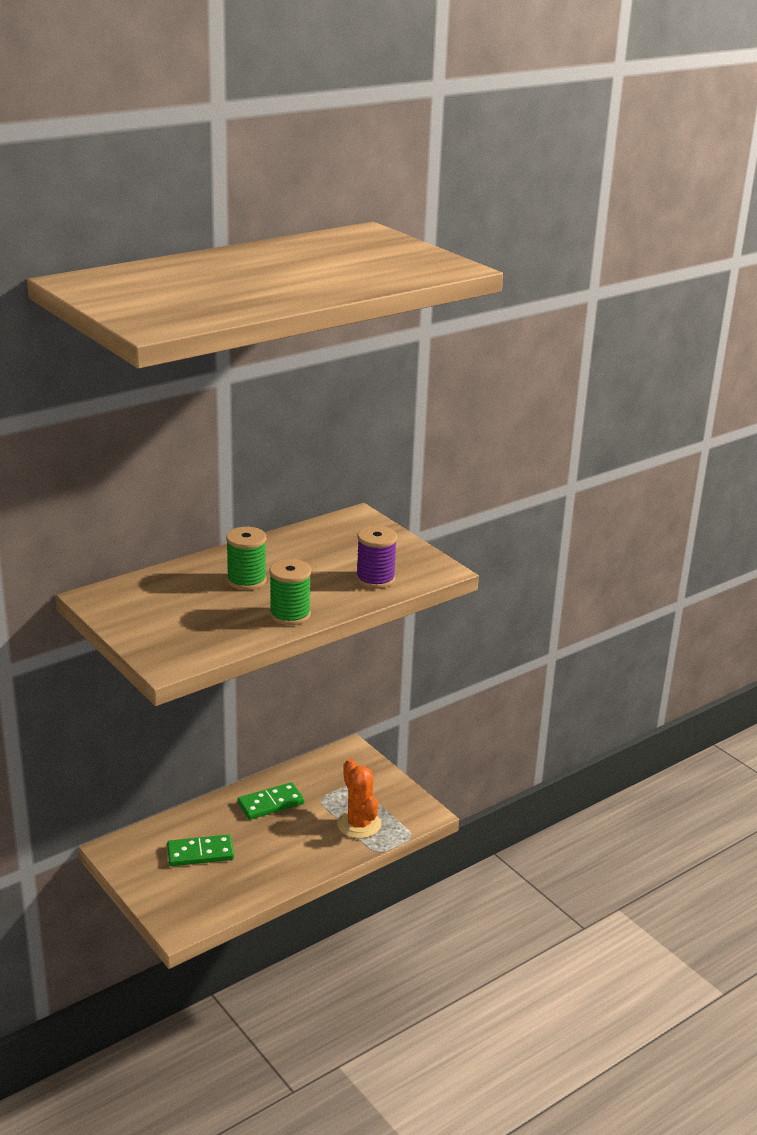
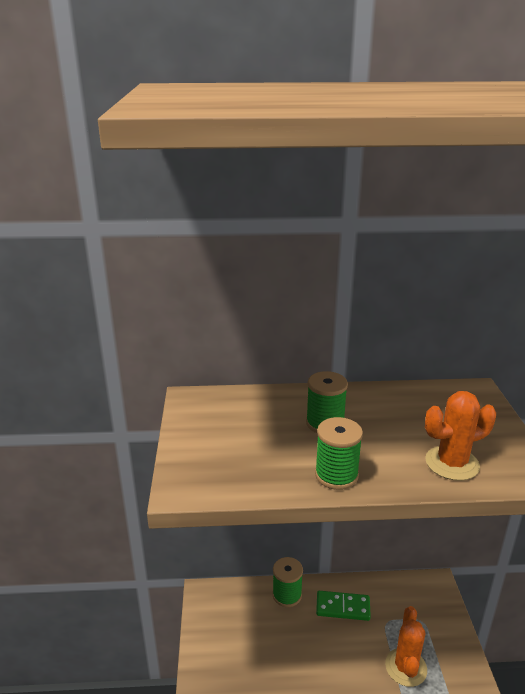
camera: 35 degrees right, 0 degrees up
green domino [167,835,234,866] -> none
purple spool [356,526,397,589] -> orange cactus [425,391,496,481]
none -> green spool [273,557,303,607]

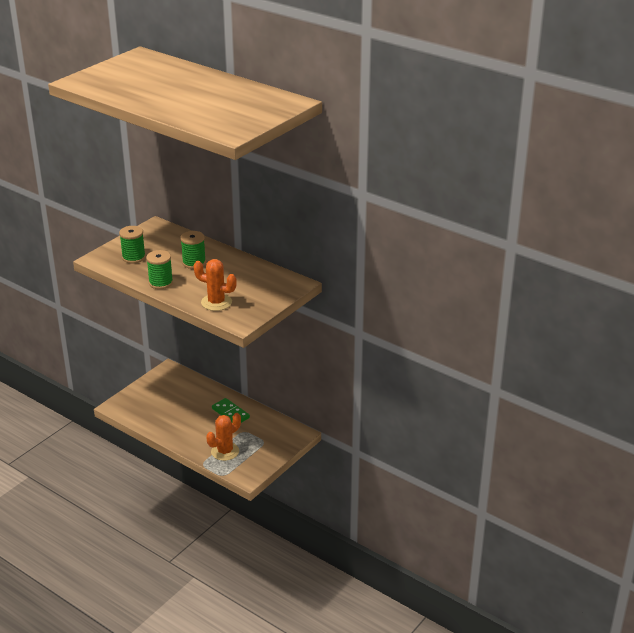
camera: 40 degrees right, 5 degrees up
green spool [273,557,303,607] -> green spool moved to [119,226,146,264]

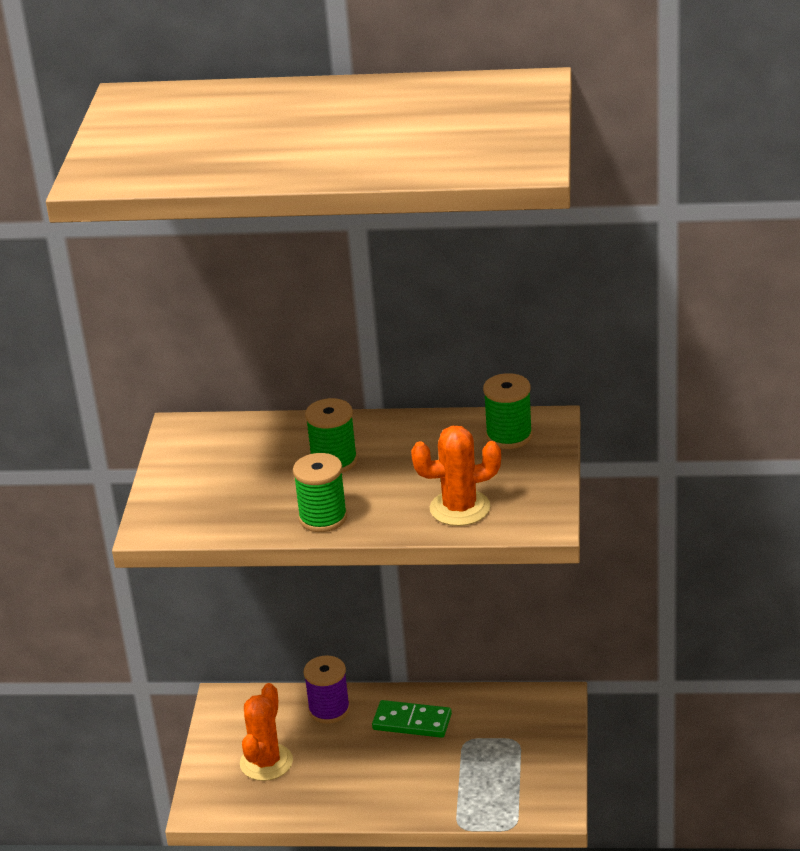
camera: 30 degrees left, 0 degrees up
green spool [119,226,146,264] -> green spool moved to [483,373,533,449]
orange cactus [206,413,241,461] -> orange cactus moved to [240,683,293,781]
none -> purple spool [304,655,350,724]

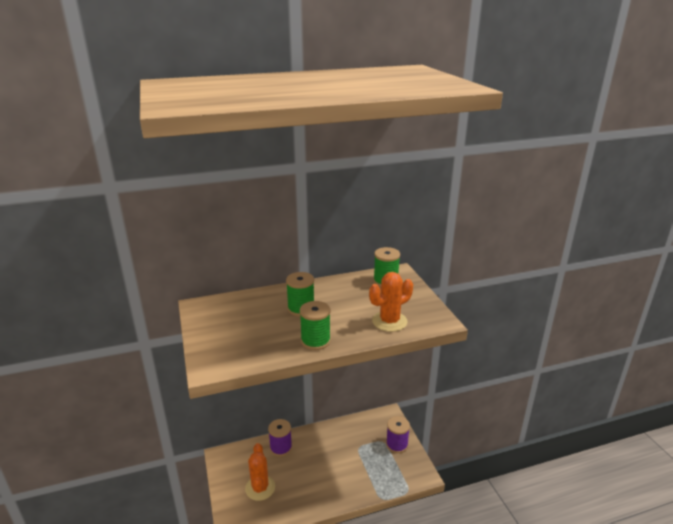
camera: 25 degrees left, 5 degrees down
green domino [372,700,452,738] -> none
none -> purple spool [386,416,410,453]

